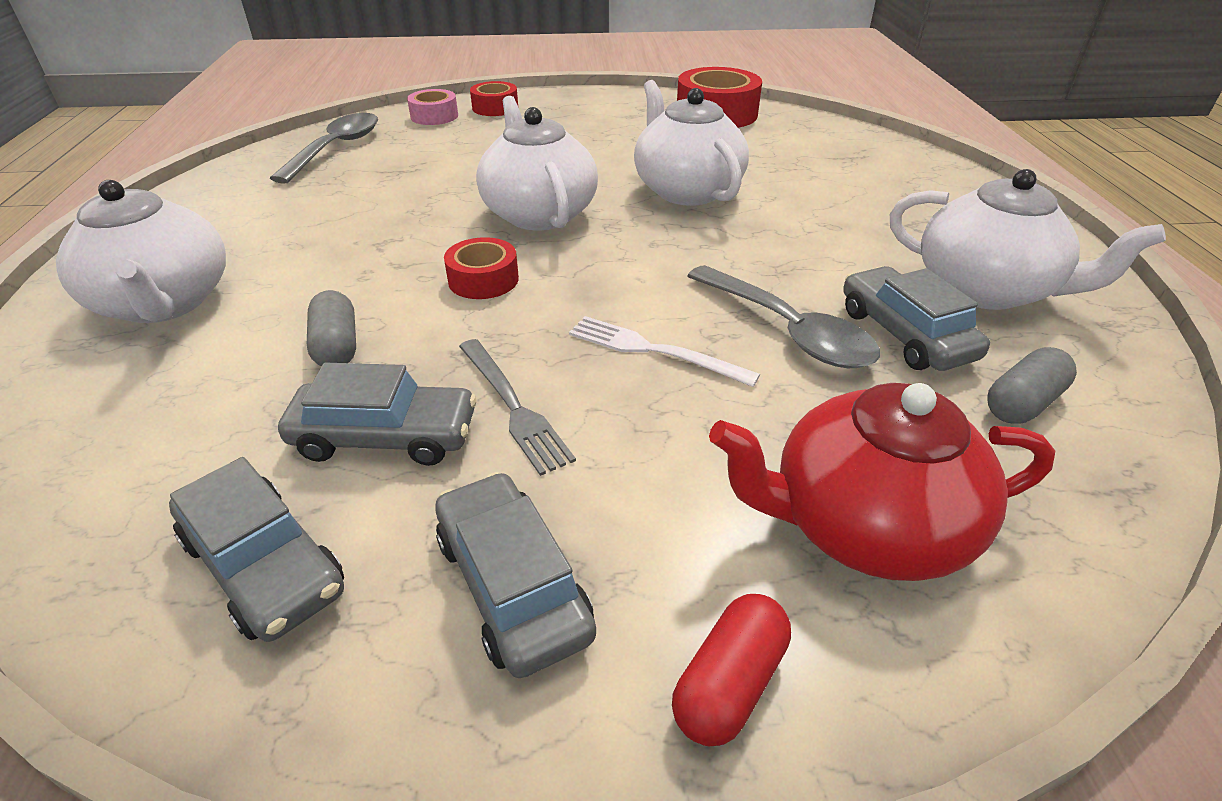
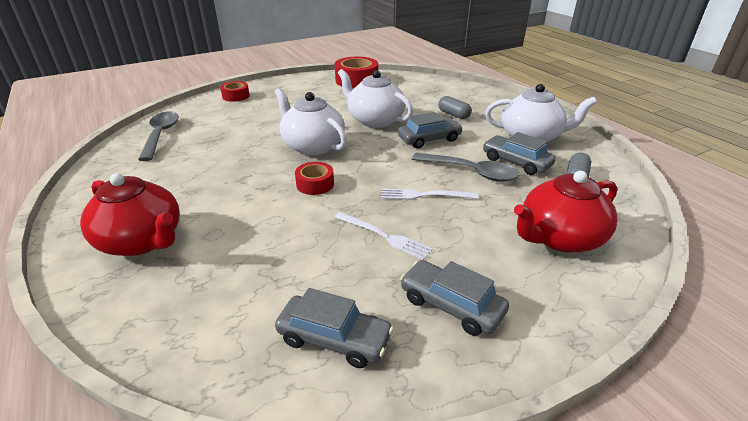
camera: 25 degrees left, 5 degrees down
white teapot [56,180,226,323] -> red teapot [80,173,180,256]
grey car [278,363,477,466] -> grey car moved to [398,112,463,149]
grey capsule [307,290,356,367] -> grey capsule moved to [438,96,472,119]
pink tape [407,89,458,125] -> none
grey fork [459,339,576,476] -> white fork [335,212,433,260]
red capsule [672,594,791,746] -> none

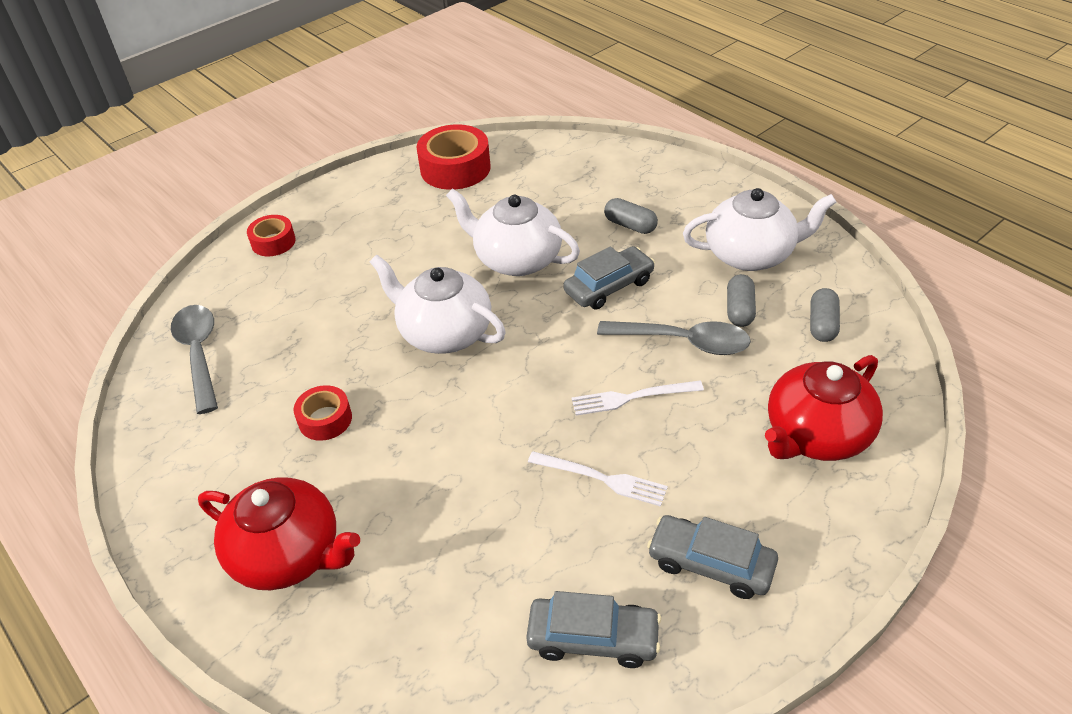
camera: 10 degrees left, 10 degrees up
red tape [295,162,334,195] -> red tape moved to [294,385,352,441]
grey car [483,132,556,175] -> grey capsule [727,274,756,327]

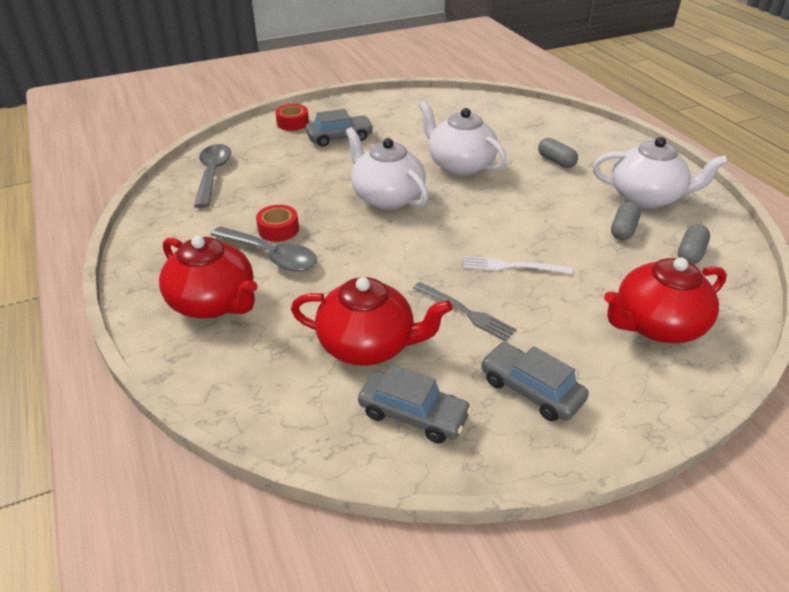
camera: 15 degrees right, 5 degrees down
red tape [417,124,491,190] -> none
white fork [528,451,668,507] -> grey fork [413,282,517,342]
grey car [563,246,655,310] -> grey car moved to [306,109,374,147]
grey spoon [597,321,751,355] -> grey spoon moved to [211,226,317,271]
none -> red teapot [291,277,452,366]

